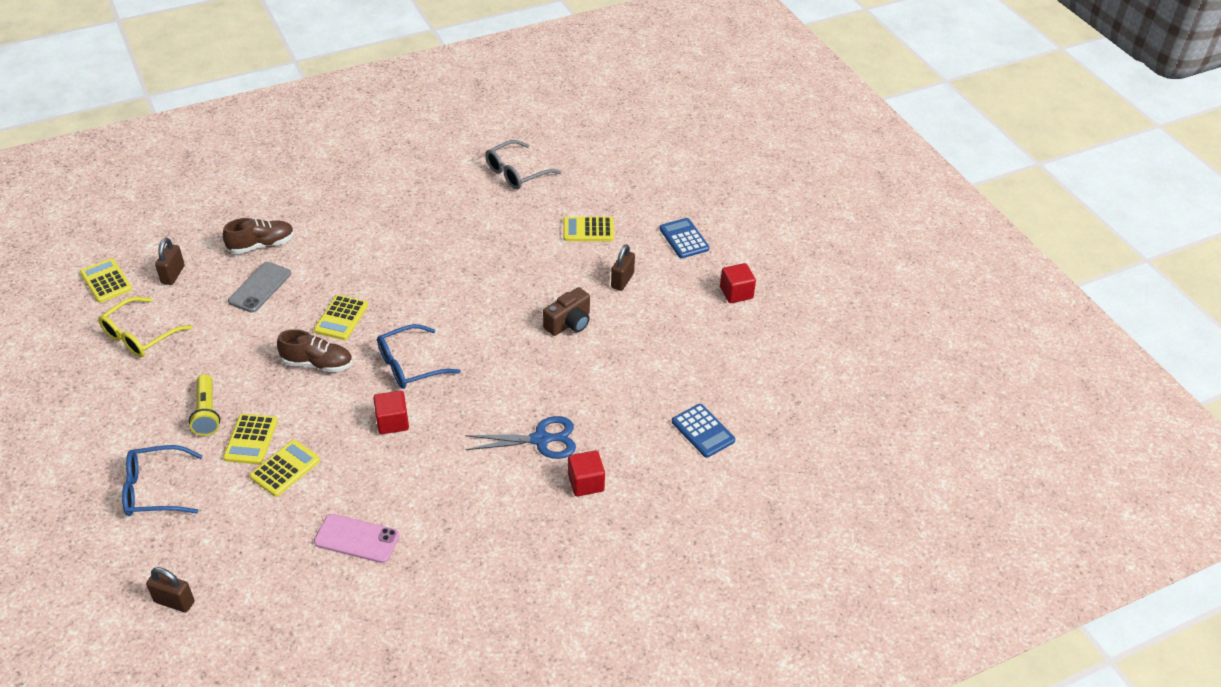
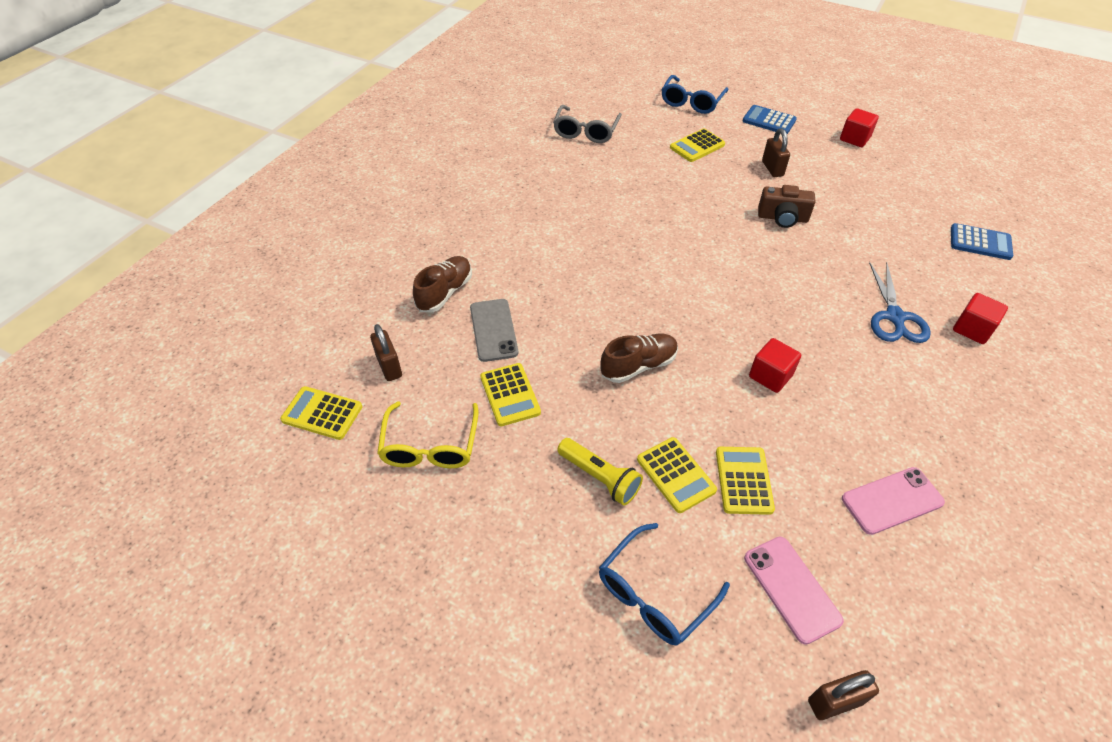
camera: 35 degrees left, 5 degrees up
yellow calculator [314,295,368,340] -> yellow calculator moved to [480,363,541,426]
blue glasses [377,324,461,389] -> blue glasses moved to [662,75,728,114]
blue scissors [465,416,576,459] -> blue scissors turned 135 degrees clockwise [869,262,931,343]
brown camera [543,287,590,336] -> brown camera turned 90 degrees clockwise [758,185,816,228]
none -> pink phone [744,537,844,645]

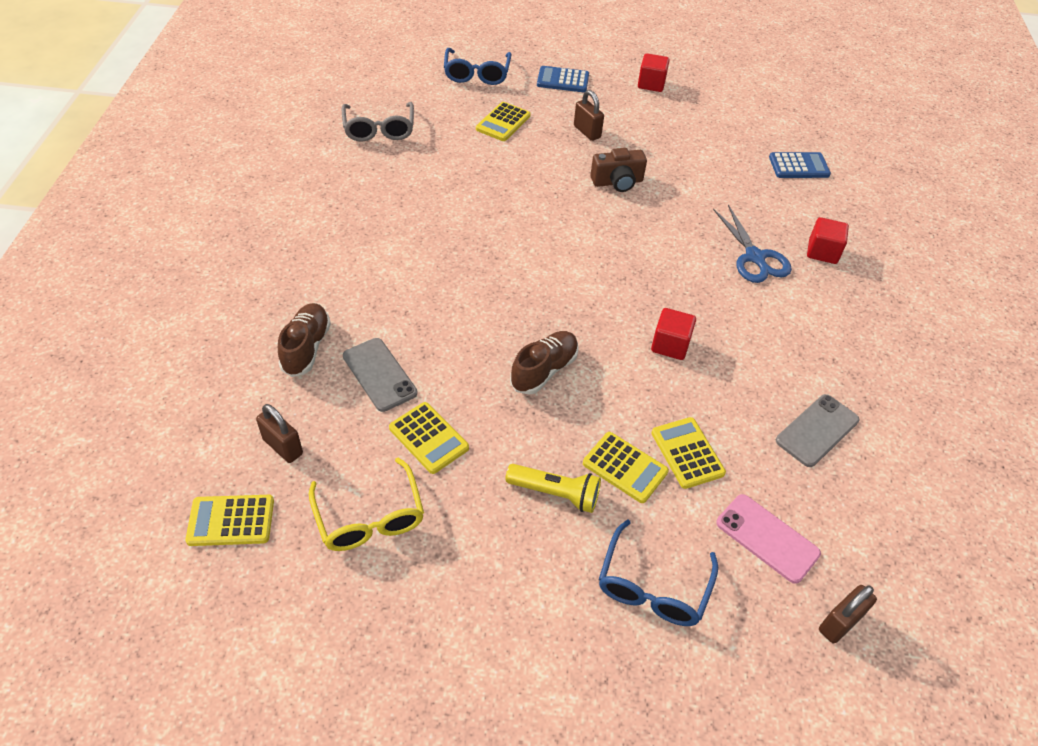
camera: 25 degrees left, 0 degrees up
pink phone [842,467,945,535] -> grey phone [776,394,859,467]

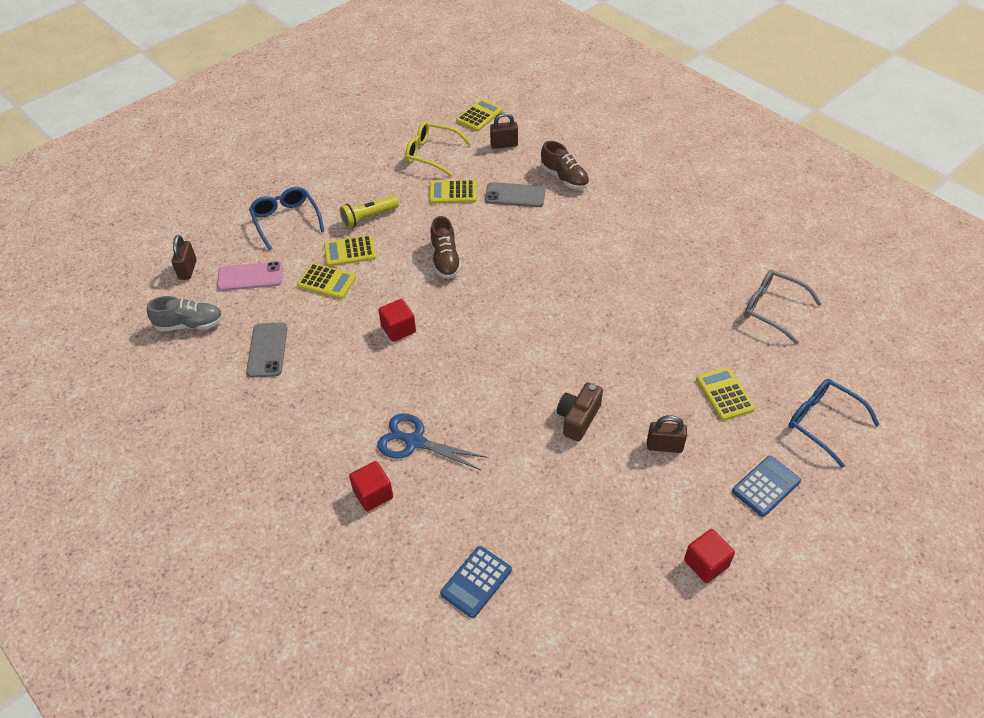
camera: 135 degrees right, 0 degrees up
none -> grey shoe [147,296,223,331]

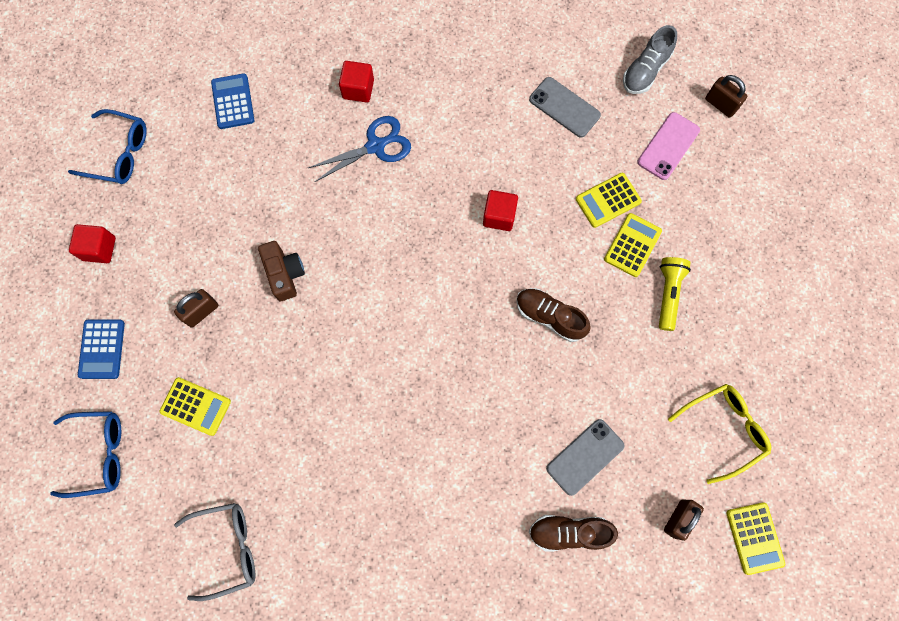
camera: 130 degrees right, 25 degrees up
blue glasses [249,187,324,250] -> blue glasses moved to [68,109,147,184]
yellow calculator [429,180,476,204] -> none

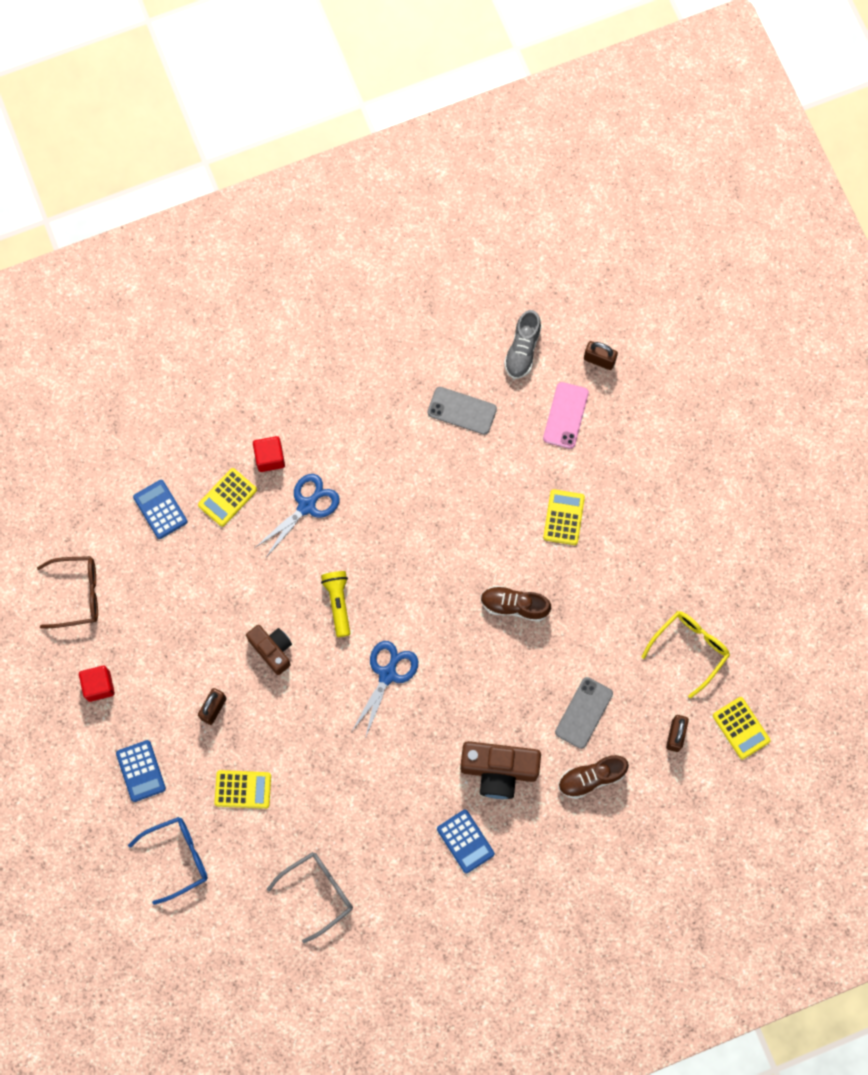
camera: 20 degrees left, 0 degrees up
blue glasses [68,109,147,184] -> brown glasses [37,556,98,629]
red cube [483,190,518,231] -> none
yellow calculator [576,173,642,228] -> yellow calculator moved to [198,468,257,527]
yellow flashlight [659,257,691,331] -> yellow flashlight moved to [321,571,350,637]
none -> blue scissors [352,641,418,738]
none -> blue calculator [437,810,495,874]
none -> brown camera [460,741,541,799]

